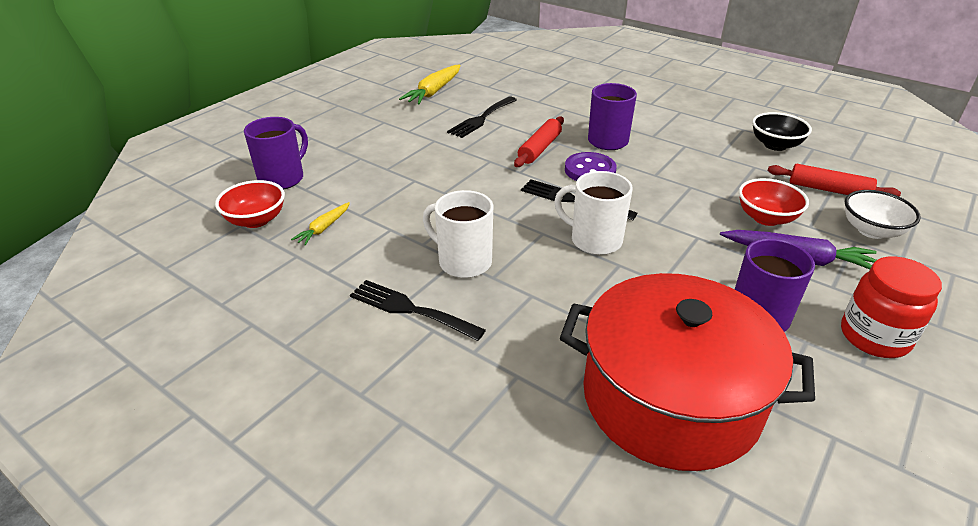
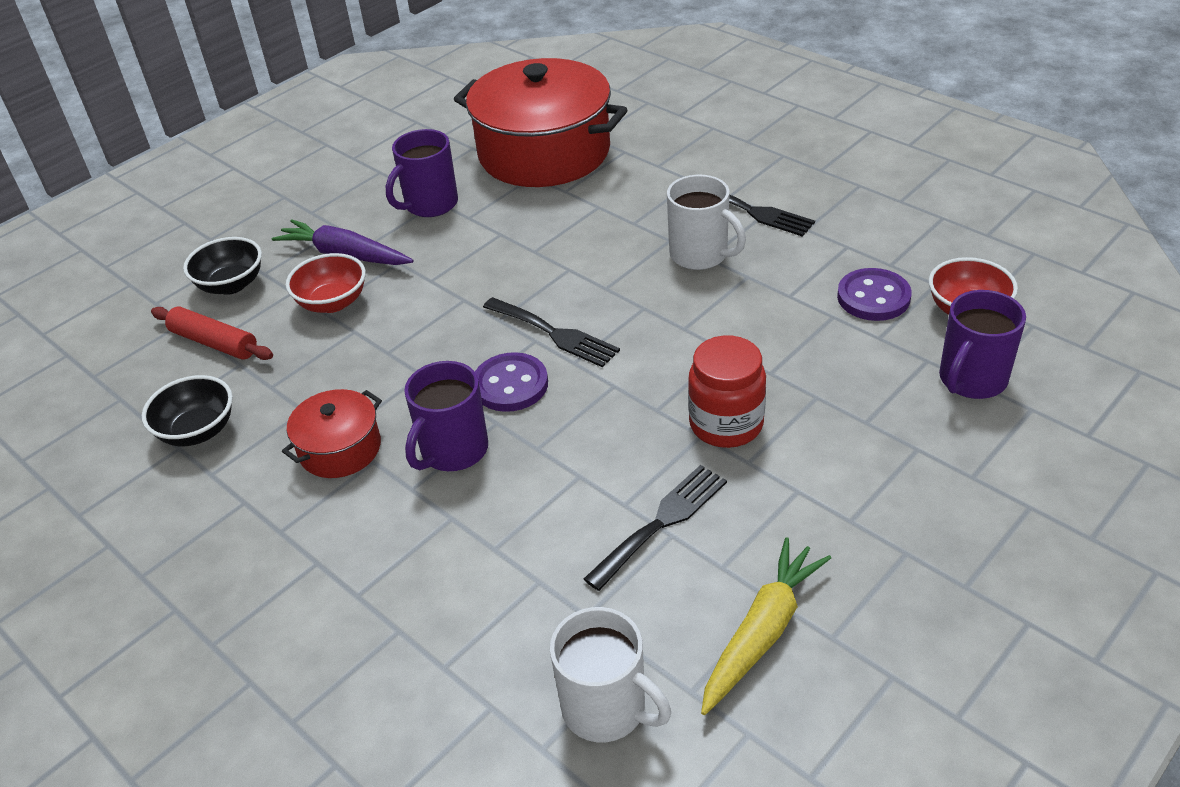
camera: 170 degrees left, 5 degrees up
yellow carrot [291,202,350,245] -> purple button [837,268,912,321]
red rolling pin [514,116,564,167] -> none
white mug [554,171,633,255] -> white mug moved to [550,607,671,742]
red jar [841,256,942,358] -> red jar moved to [688,336,766,448]
white bowl [845,190,921,239] -> black bowl [183,237,262,295]
none -> red pot [282,389,382,478]

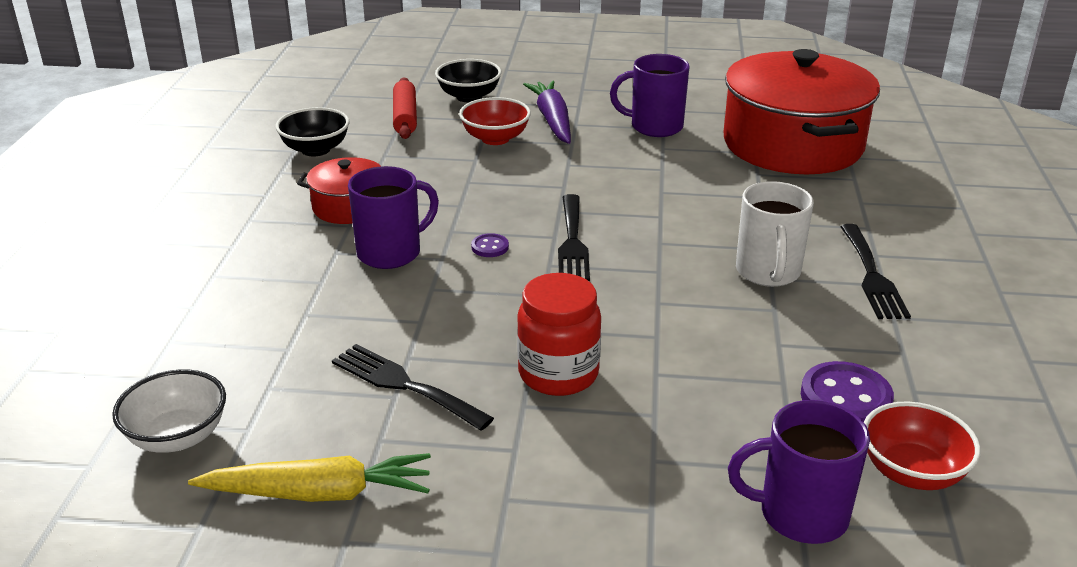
camera: 50 degrees right, 10 degrees down
purple mug [404,361,488,471] -> purple mug turned 150 degrees clockwise [348,166,439,269]
purple button [475,352,548,412] -> purple button [471,233,509,257], size x0.51
white mug [550,607,671,742] -> white bowl [112,370,226,453]
black fork [584,465,727,591] -> black fork turned 150 degrees counterclockwise [332,344,494,431]

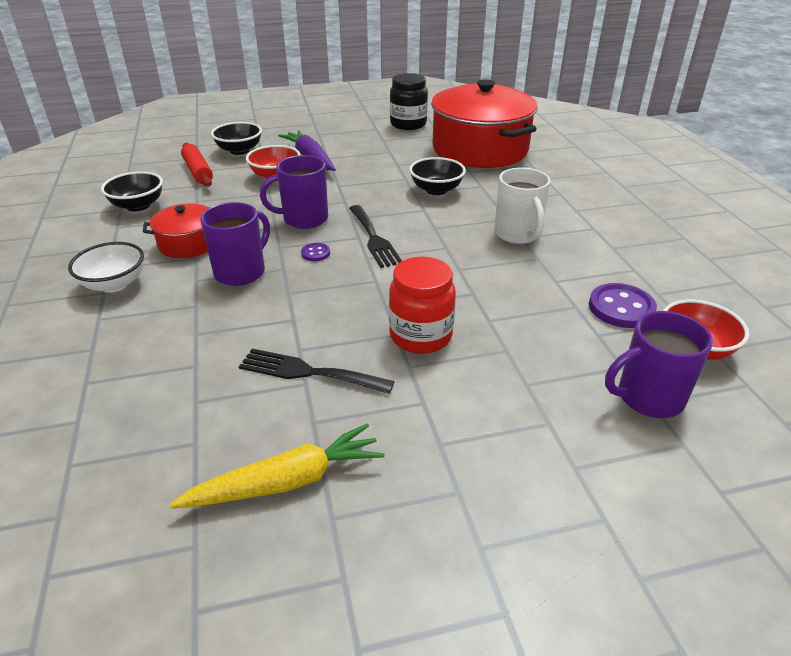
camera: 20 degrees left, 5 degrees up
white bowl [112,370,226,453] -> white bowl moved to [68,242,144,293]
purple mug [610,54,690,137] -> purple mug moved to [260,155,328,229]
black fork [840,224,911,319] -> none
none -> black jar [390,73,428,130]
none -> black bowl [409,157,466,195]

